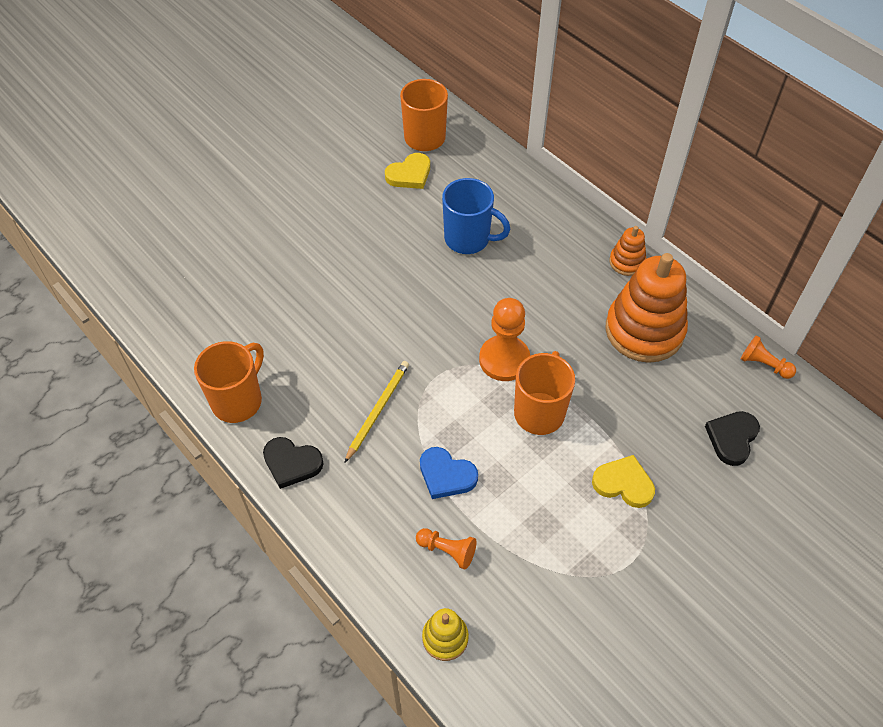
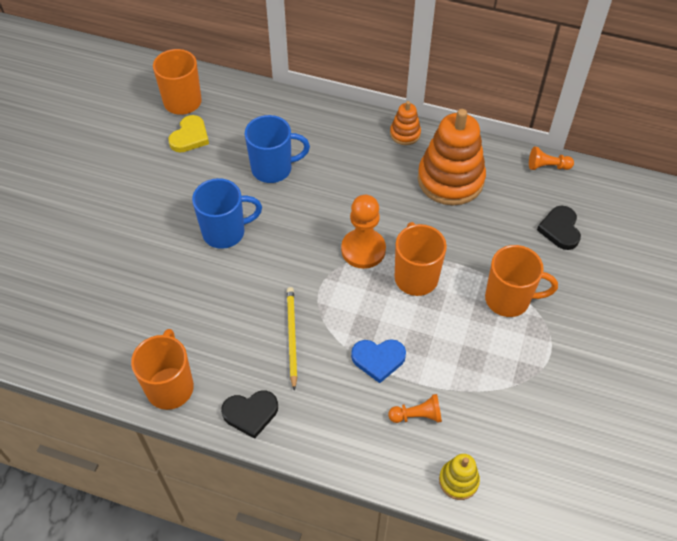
camera: 30 degrees left, 0 degrees up
yellow heart [592,455,655,508] -> orange mug [485,245,558,317]
none -> blue mug [192,178,262,249]

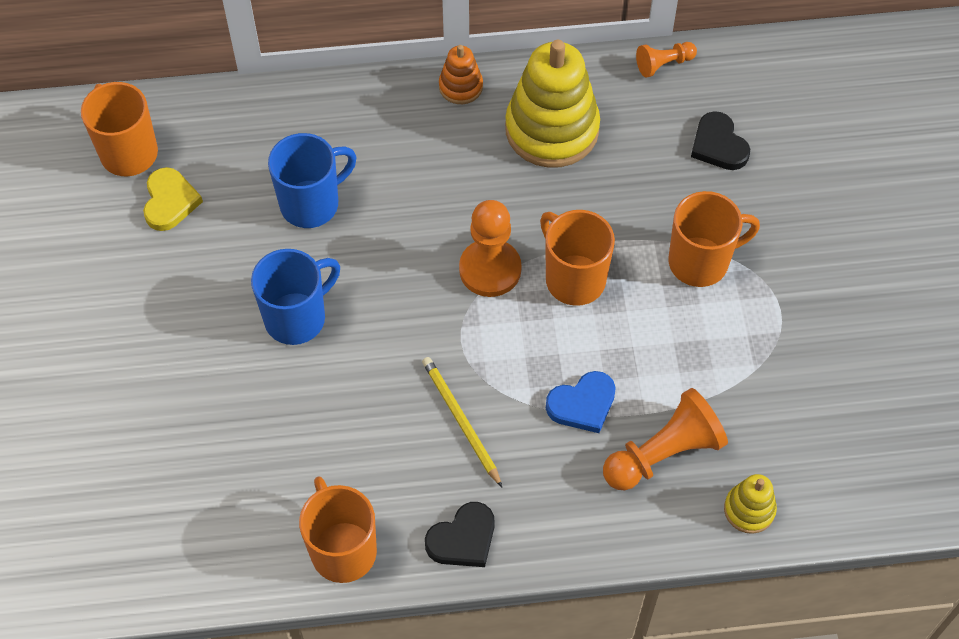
camera: 25 degrees left, 5 degrees up
orange pawn [388,394,442,423] -> orange pawn [603,388,728,490], size x1.80
orange stacking toy [418,109,486,205] -> yellow stacking toy [505,40,600,168]

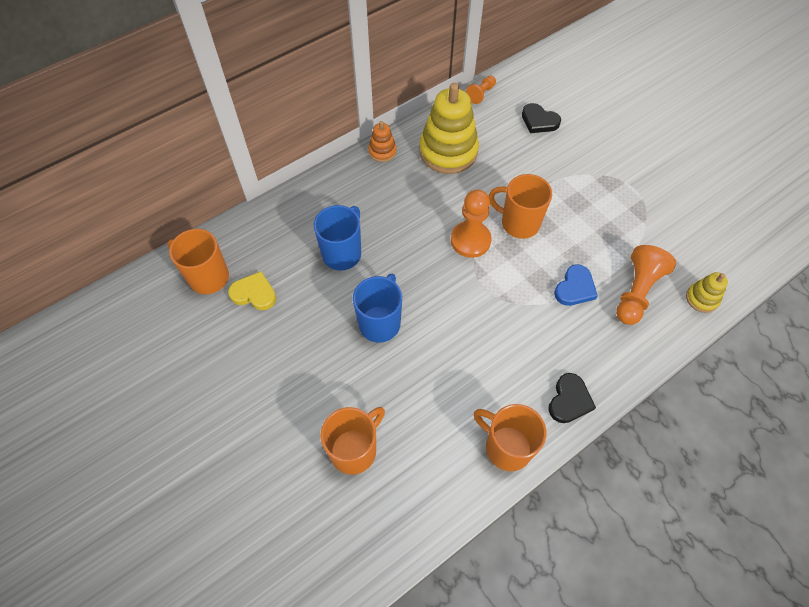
camera: 30 degrees left, 0 degrees up
yellow heart [143,167,203,231] -> yellow heart turned 45 degrees counterclockwise [228,271,276,310]
yellow pencil [422,357,502,487] -> none
orange mug [669,191,760,287] -> orange mug moved to [321,407,385,475]

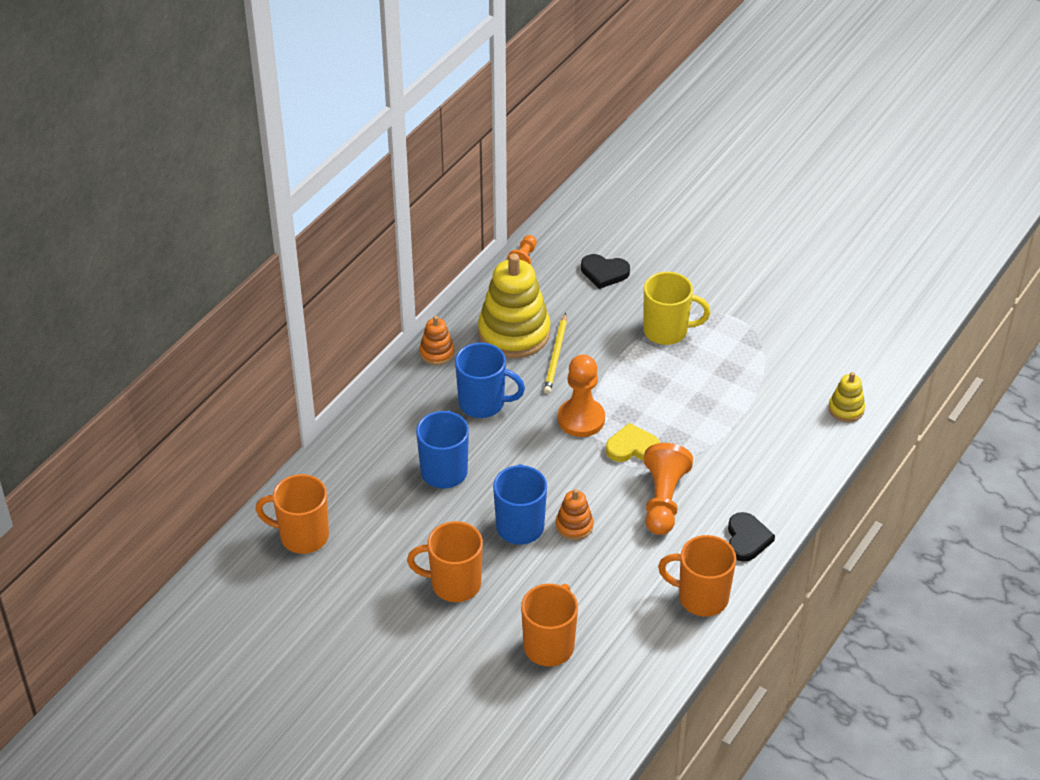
camera: 20 degrees left, 15 degrees down
yellow heart [228,271,276,310] -> yellow heart moved to [606,423,660,462]
orange mug [489,174,552,239] -> orange mug moved to [407,521,483,602]
blue heart [554,264,598,306] -> none
orange pawn [616,245,676,325] -> orange pawn moved to [644,443,693,535]
none -> blue mug [455,343,525,418]
none -> yellow pencil [544,313,567,394]
none -> orange stacking toy [556,489,593,540]
none -> yellow mug [643,272,710,345]

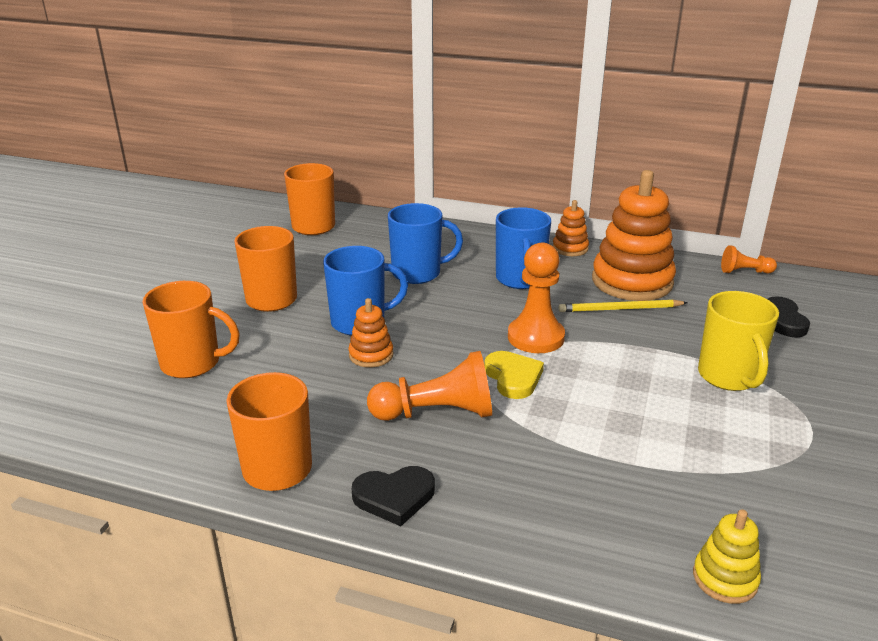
camera: 75 degrees right, 15 degrees down
yellow stacking toy [478,254,550,358] -> orange stacking toy [592,170,676,301]

